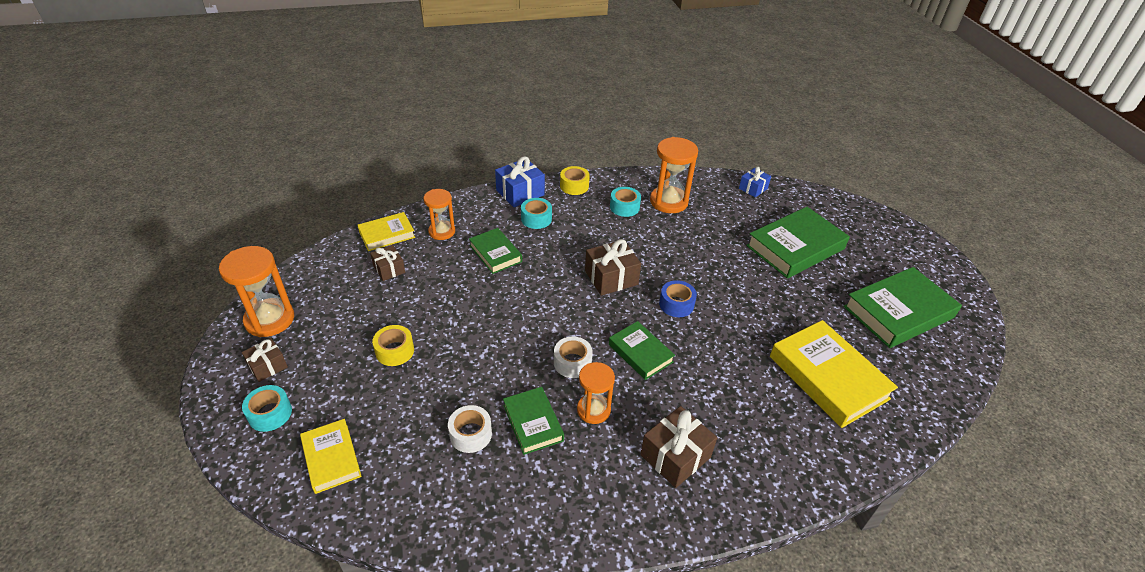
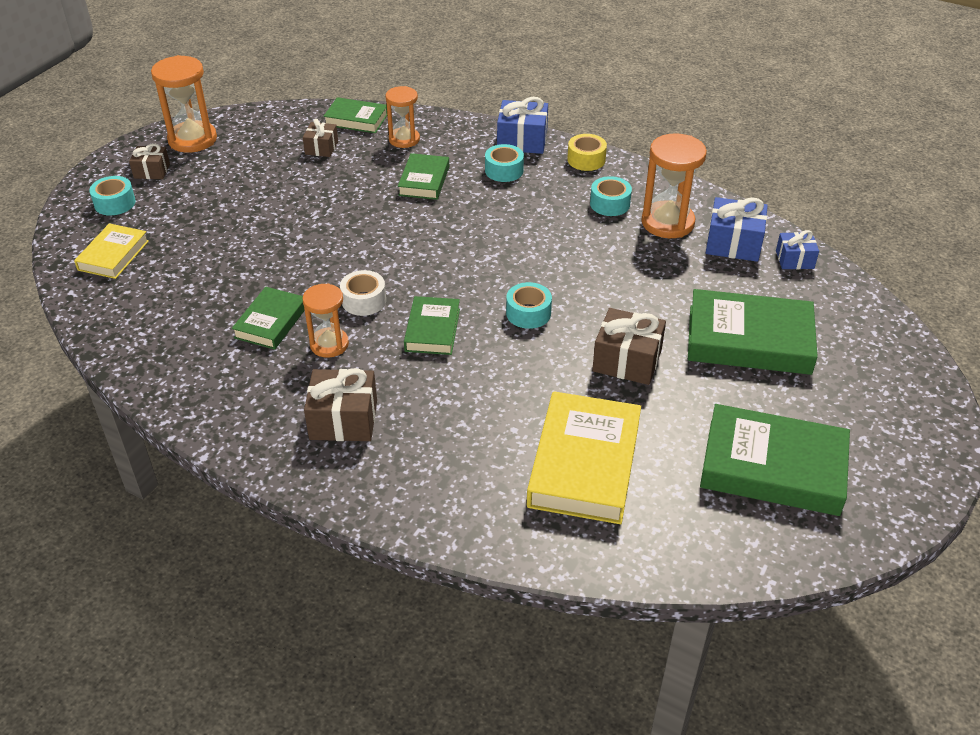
camera: 45 degrees right, 0 degrees up
yellow book [358,212,415,251] -> green book [323,97,387,133]
yellow tape [372,325,414,366] -> none
white tape [448,405,492,453] -> none
brown gift [585,239,641,296] -> brown gift moved to [592,308,666,385]
blue tape [659,280,697,317] -> turquoise tape [506,282,552,329]
none -> blue gift [706,197,768,262]

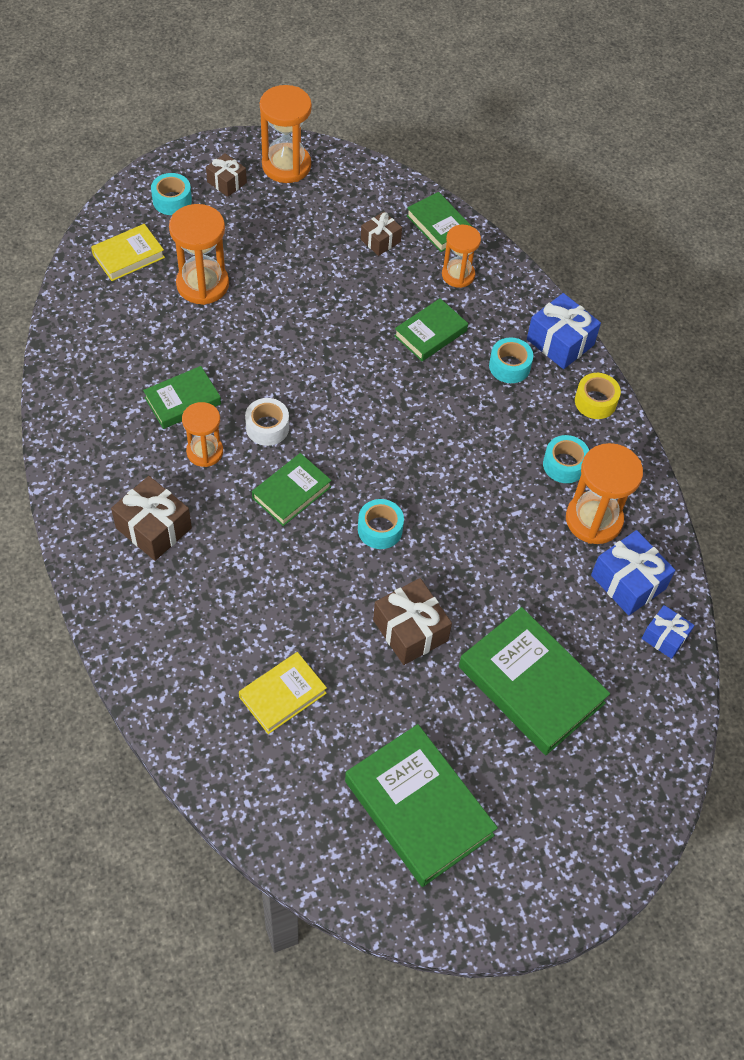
camera: 35 degrees right, 15 degrees up
yellow book [527,391,641,524] -> yellow book [239,652,327,734], size x0.57
none -> orange hourglass [169,204,229,305]

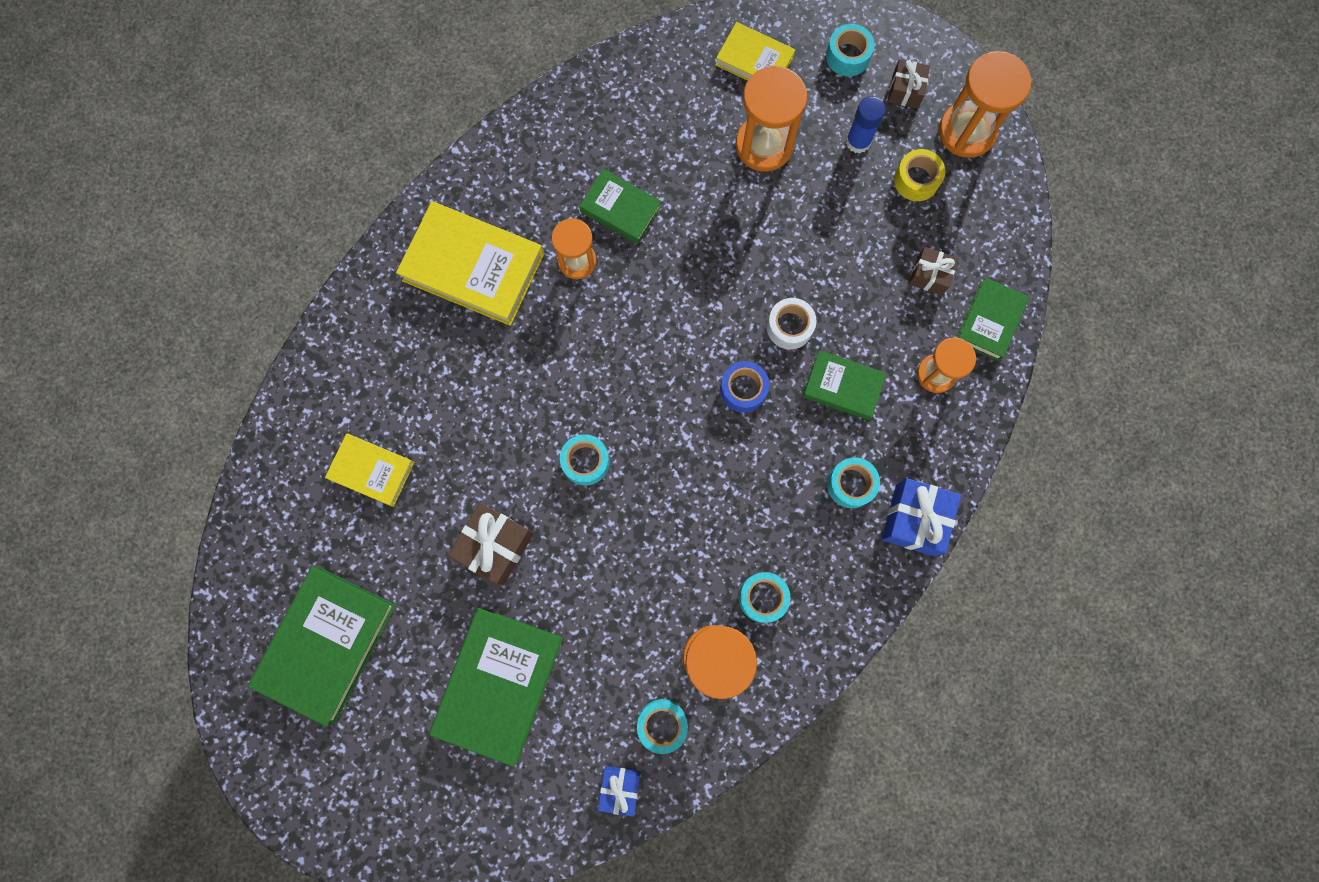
camera: 65 degrees right, 20 degrees up
brown gift [111,476,192,561] -> yellow book [396,201,544,326]
white tape [245,398,289,446] -> white tape moved to [767,298,817,350]
green book [252,453,332,526] -> none
yellow tape [575,373,621,419] -> yellow tape moved to [894,149,945,201]
blue gift [591,530,675,616] -> turquoise tape [637,699,688,754]
none -> blue tape [720,361,769,413]
none -> blue glue stick [846,96,886,153]

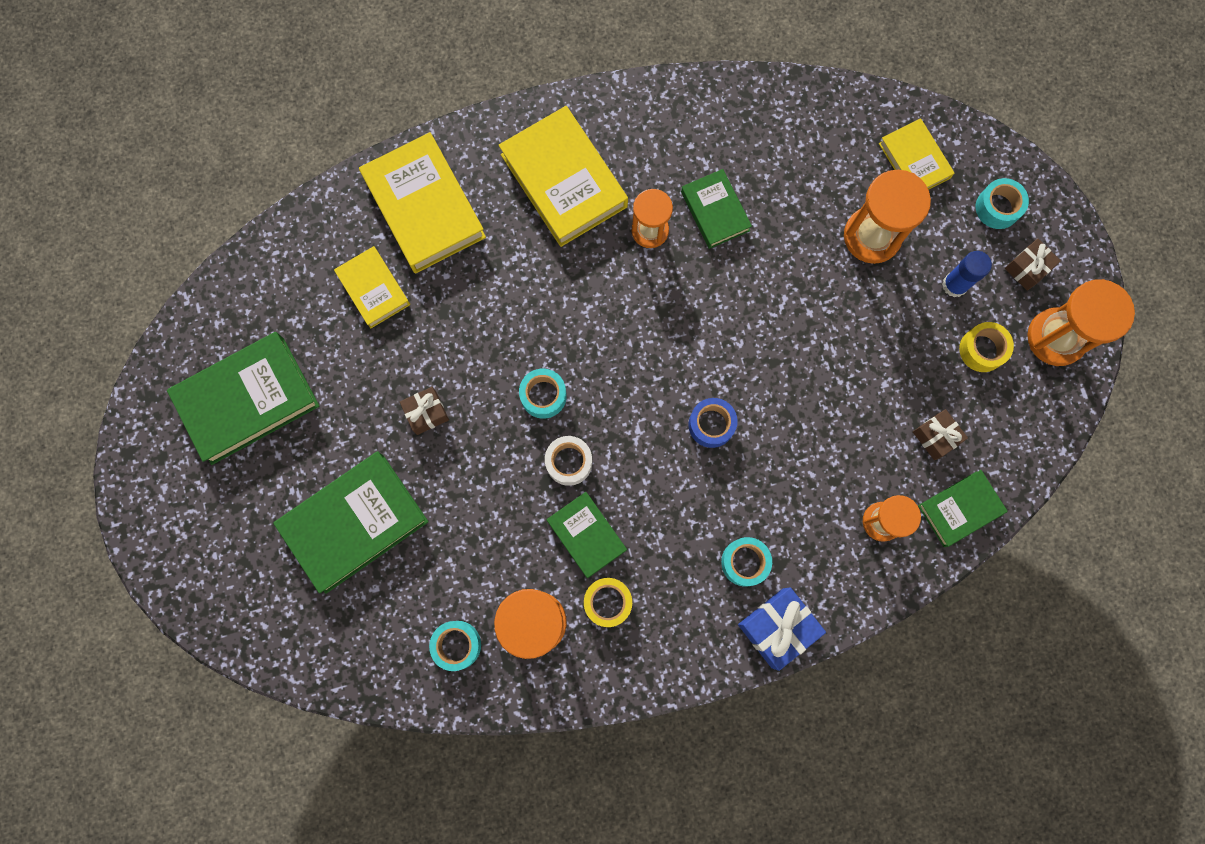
camera: 35 degrees right, 0 degrees up
brown gift [448,502,534,586] -> brown gift [400,387,449,435], size x0.62
blue gift [598,766,640,817] -> none
turquoise tape [739,572,790,623] -> yellow tape [584,578,632,627]
white tape [767,298,817,350] -> white tape moved to [545,436,592,486]
green book [803,350,887,420] -> green book moved to [547,492,627,578]
none -> yellow book [359,132,486,273]

